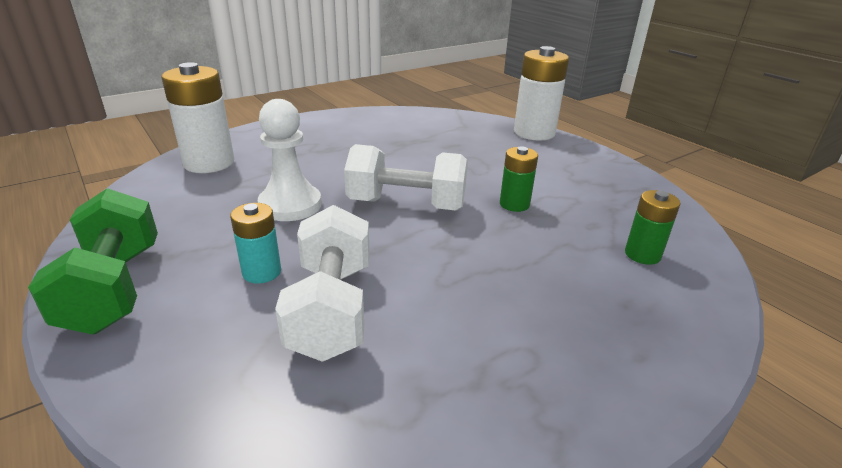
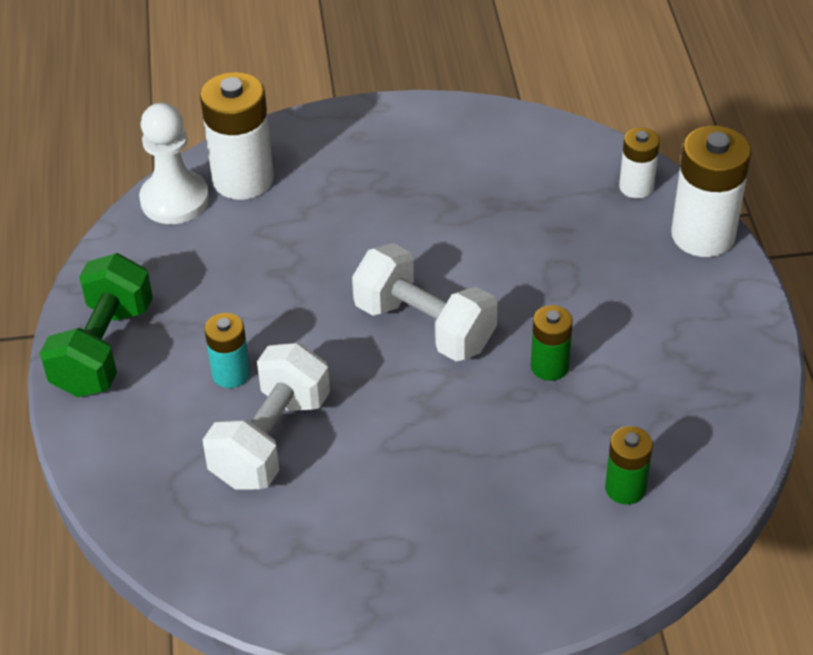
camera: 30 degrees right, 15 degrees up
white pawn [258,99,322,221] -> white pawn moved to [139,103,209,224]
none -> white battery [619,127,660,199]

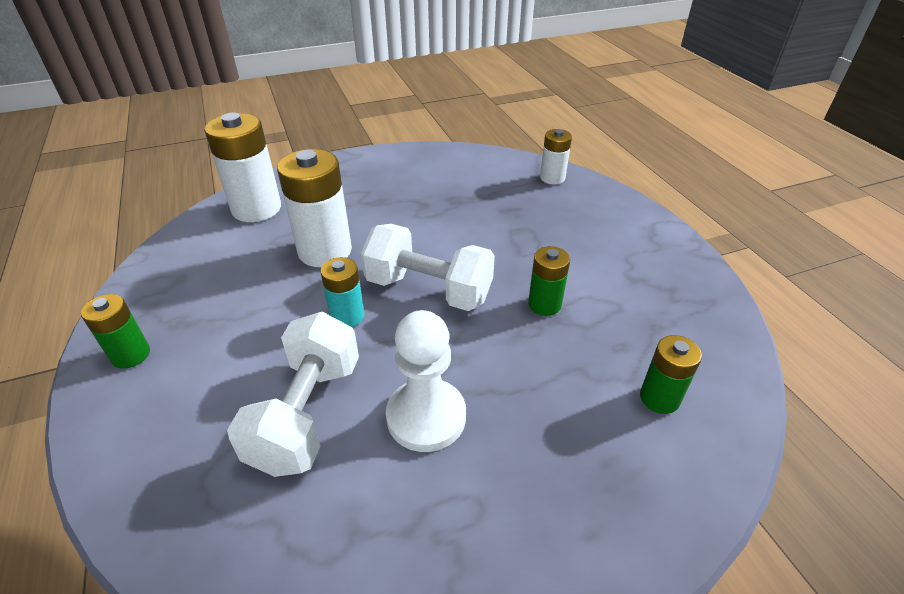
camera: 15 degrees left, 5 degrees down
green dumbbell [40,253,153,397] -> green battery [81,294,150,369]
white pawn [139,103,209,224] -> white pawn moved to [386,310,466,452]
turquoise battery [204,313,250,388] -> turquoise battery moved to [320,257,365,327]
white battery [671,126,751,257] -> white battery moved to [277,149,352,267]

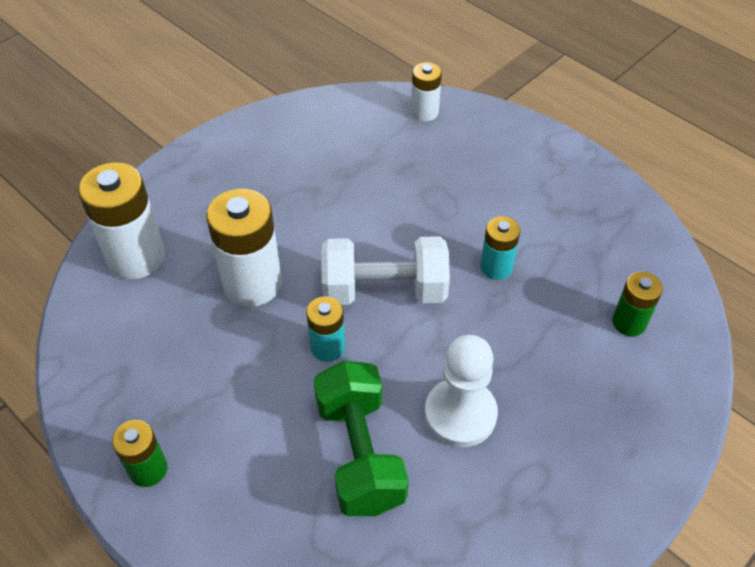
camera: 25 degrees left, 10 degrees up
white dumbbell [227,312,359,477] -> green dumbbell [313,361,409,516]
green battery [528,246,570,316] -> turquoise battery [480,216,520,280]

